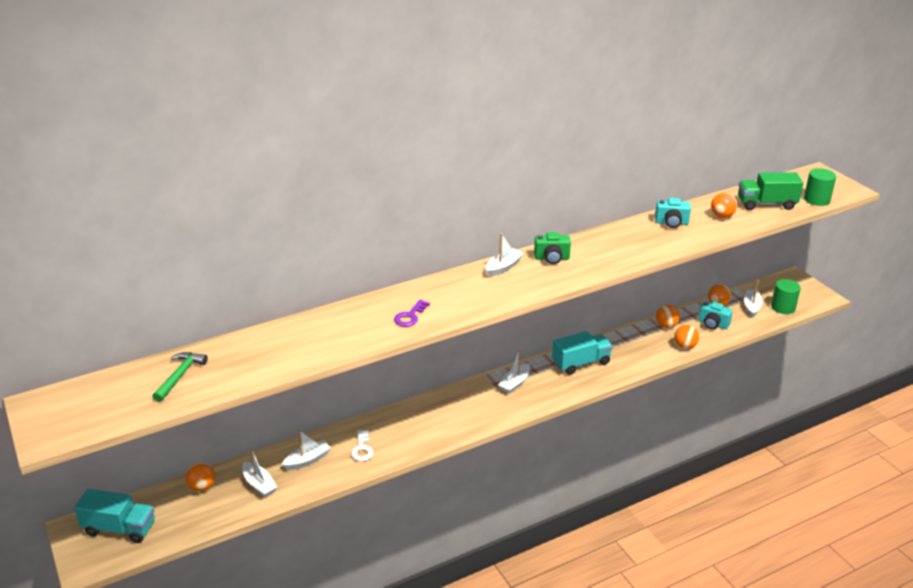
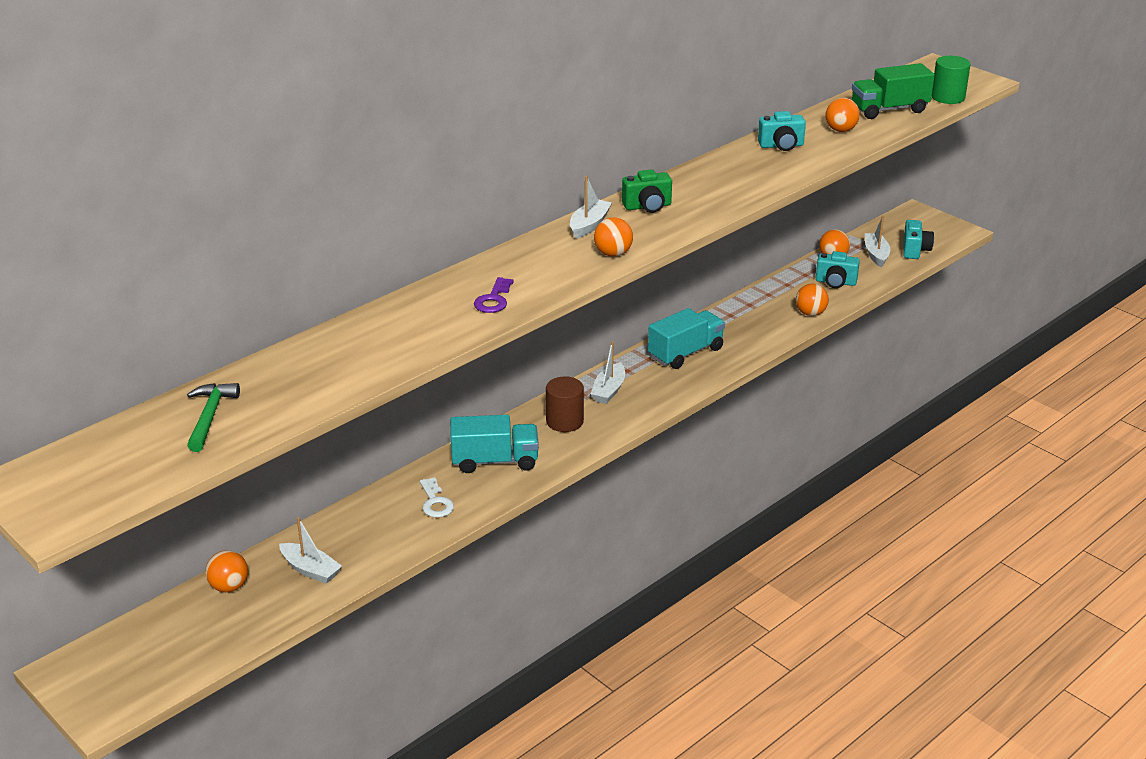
camera: 15 degrees left, 0 degrees up
turquoise truck [74,489,155,543] -> turquoise truck moved to [450,415,539,473]
white boat [282,430,331,470] -> none
orange ball [656,305,680,328] -> orange ball moved to [594,217,633,257]
green cylinder [771,279,801,314] -> turquoise camera [903,220,934,259]
none -> brown cylinder [546,376,584,432]

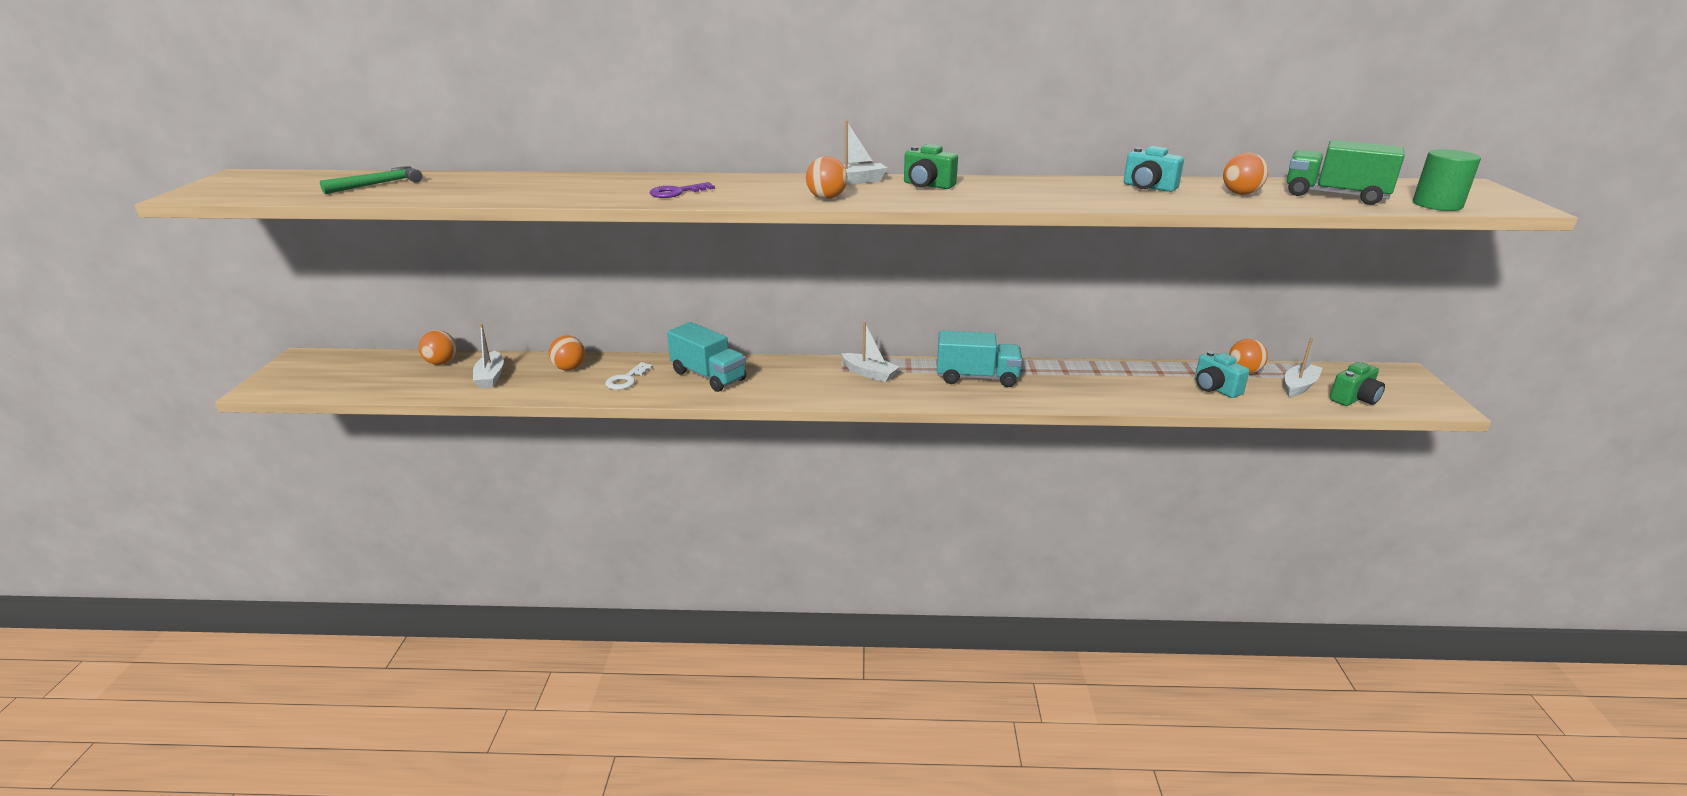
camera: 45 degrees right, 5 degrees down
brown cylinder [546,376,584,432] -> none
white boat [591,341,625,404] -> white boat turned 120 degrees counterclockwise [841,322,899,382]
orange ball [796,284,829,316] -> orange ball moved to [549,335,585,370]
turquoise camera [903,220,934,259] -> green camera [1330,362,1385,406]

